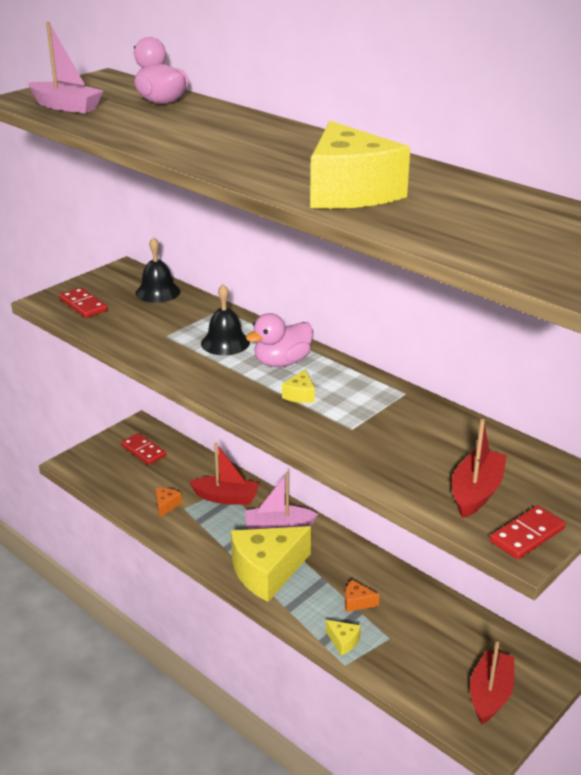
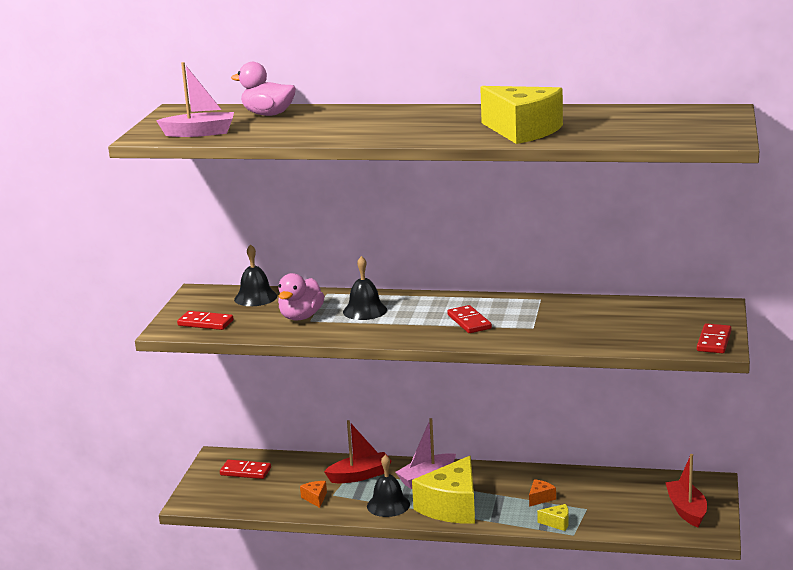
camera: 30 degrees left, 10 degrees down
pink duck [246,313,313,367] -> pink duck moved to [278,273,325,320]
yellow cheese [282,369,315,403] -> red domino [447,305,492,333]
orange cheese [345,580,379,612] -> orange cheese turned 150 degrees clockwise [529,479,556,507]
red boat [452,419,507,518] -> none
none -> black bell [367,455,410,517]

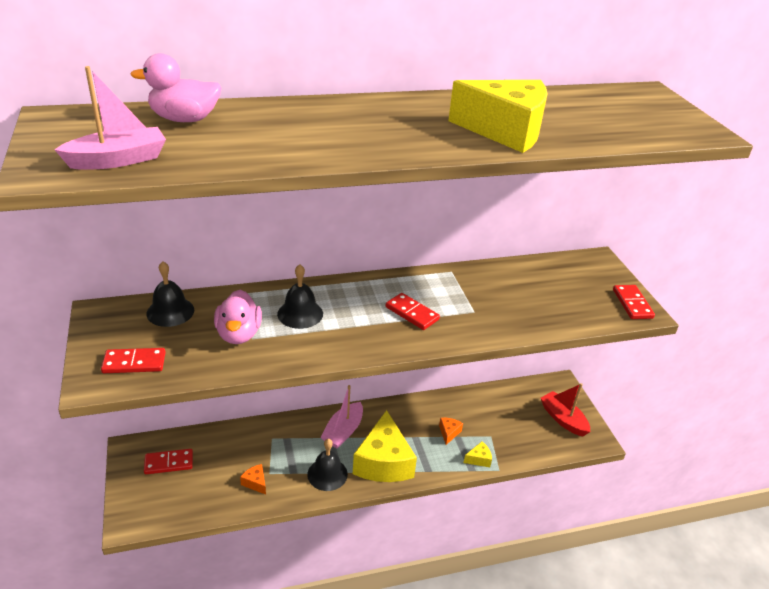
camera: 30 degrees left, 15 degrees up
red boat [324,420,392,483] -> none

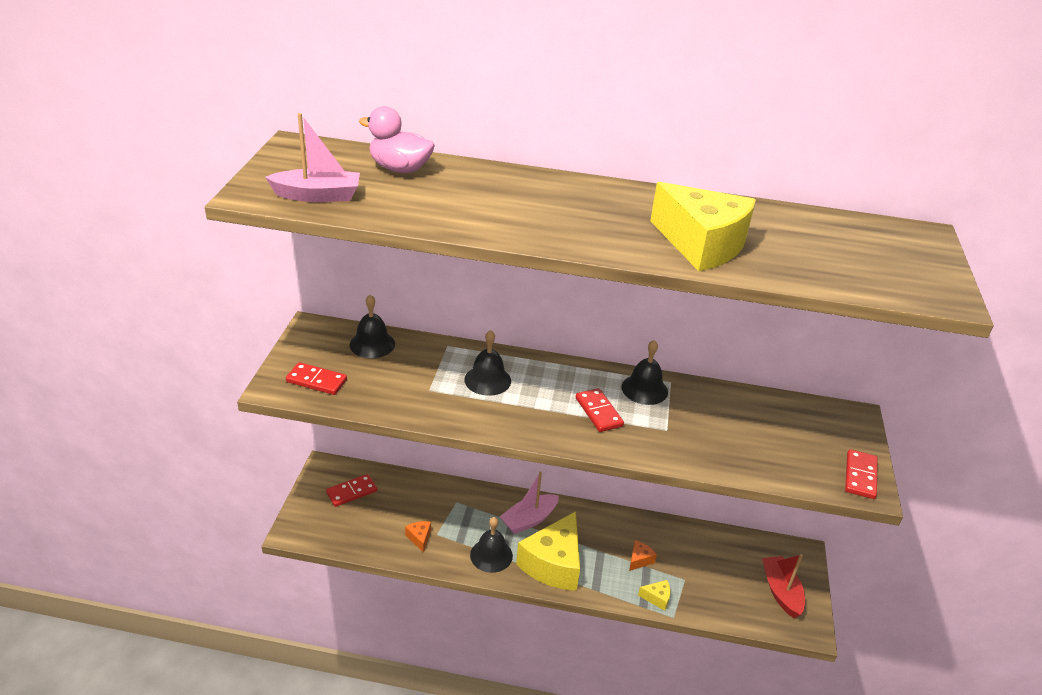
camera: 25 degrees right, 0 degrees up
red domino [144,449,193,474] -> red domino turned 45 degrees counterclockwise [326,474,377,507]
pink duck [214,290,262,344] -> none
none -> black bell [622,340,668,405]

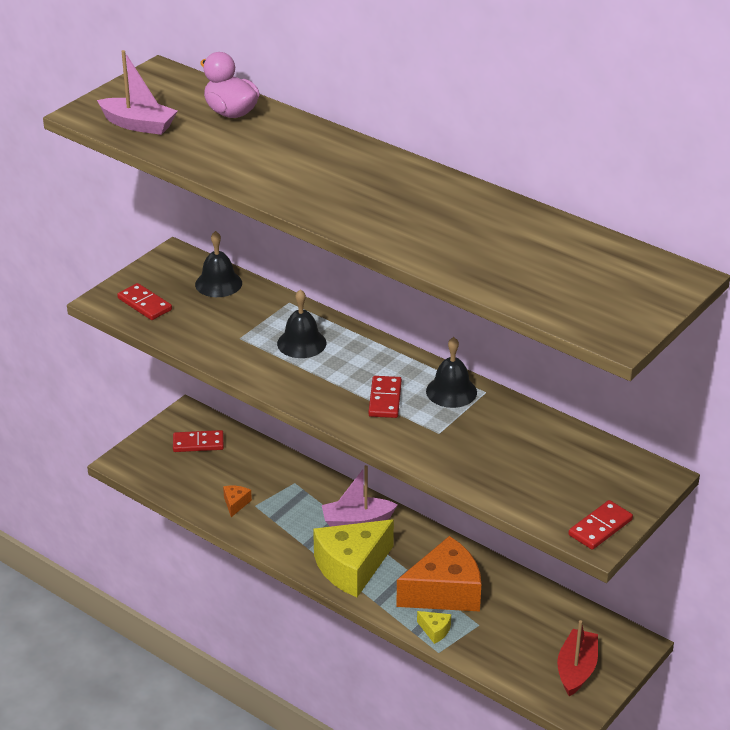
camera: 30 degrees right, 0 degrees up
black bell [470,517,513,573] -> none
orange cheese [629,540,657,571] -> orange cheese [396,536,481,612], size x2.47
yellow cheese [650,182,756,271] -> none

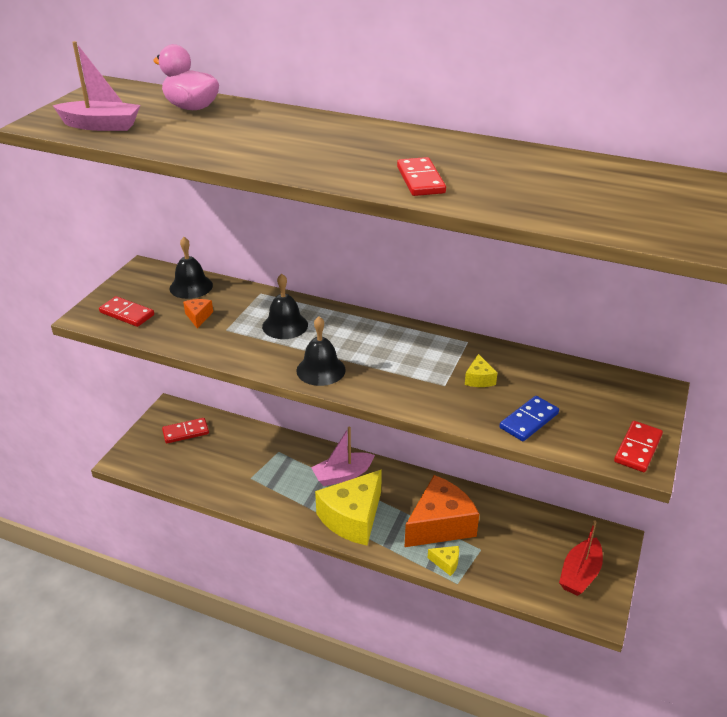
camera: 15 degrees left, 0 degrees up
orange cheese [223,486,252,517] -> orange cheese moved to [183,299,213,328]
red domino [369,376,402,418] -> red domino moved to [397,157,446,196]
black bell [426,337,477,408] -> black bell moved to [296,316,346,386]
red boat [557,620,598,696] -> red boat turned 150 degrees counterclockwise [559,521,603,596]
none -> yellow cheese [465,354,497,387]
none -> blue domino [500,396,559,441]

